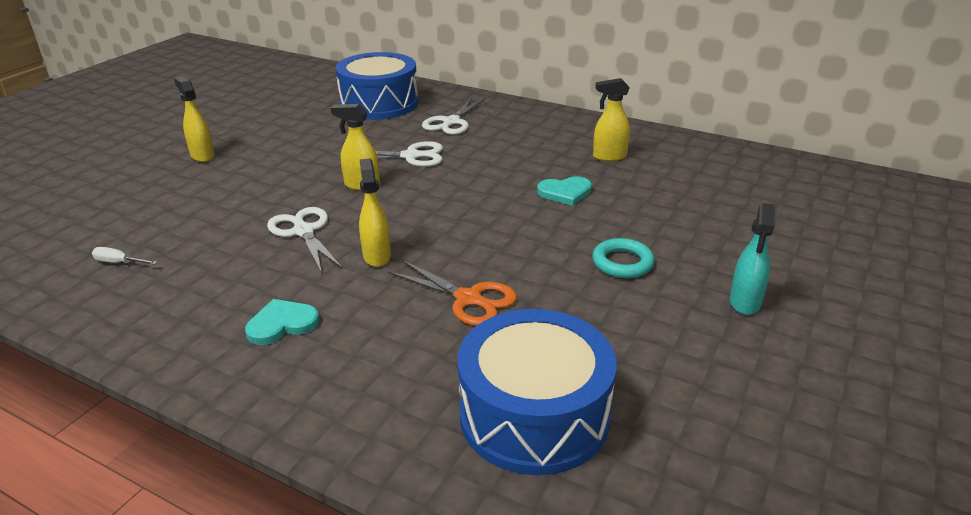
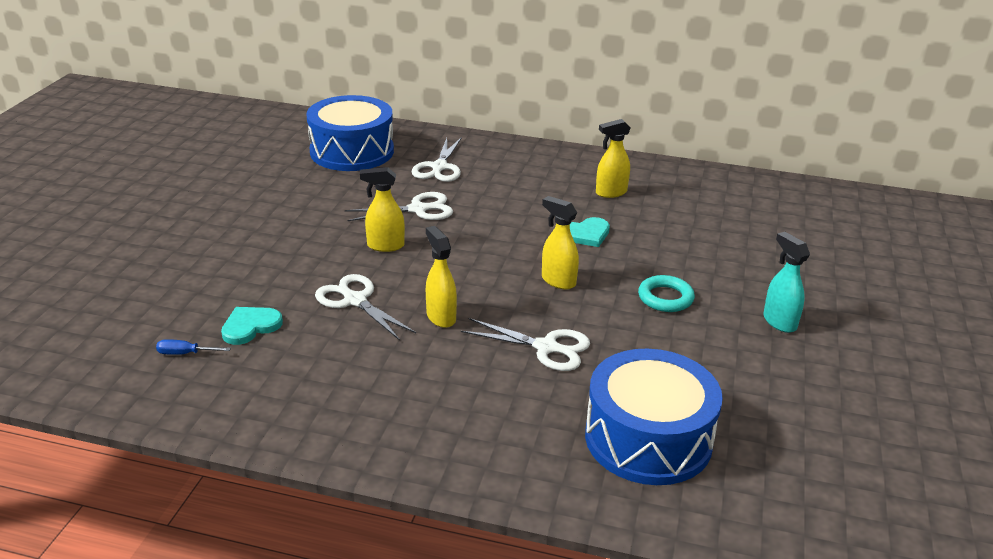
camera: 15 degrees left, 0 degrees up
white screwdriver [92,247,158,265] -> blue screwdriver [156,339,231,355]
yellow spray bottle [174,76,215,162] -> yellow spray bottle moved to [542,196,579,289]
turquoise heart [245,299,320,345] -> turquoise heart moved to [221,307,283,345]
orange scissors [388,260,517,326] -> white scissors [461,318,590,371]
turquoise spray bottle [730,203,775,315] -> turquoise spray bottle turned 150 degrees clockwise [763,232,810,333]

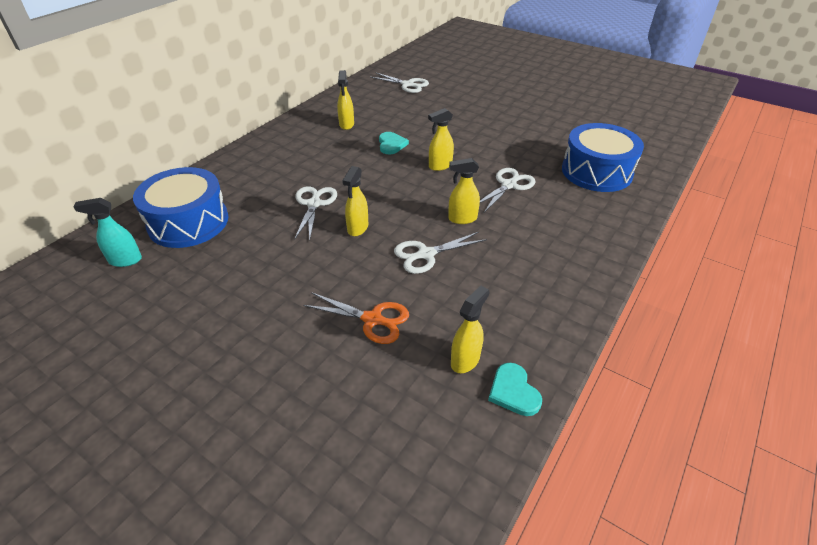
camera: 70 degrees left, 10 degrees up
blue screwdriver [156,339,231,355] -> yellow spray bottle [451,285,489,373]
turquoise heart [221,307,283,345] -> turquoise heart moved to [488,363,542,416]
white scissors [411,137,462,182] -> white scissors moved to [371,72,429,93]
turquoise ring [638,275,695,312] -> none
turquoise spray bottle [763,232,810,333] -> turquoise spray bottle moved to [73,198,142,267]
none -> orange scissors [303,292,409,344]

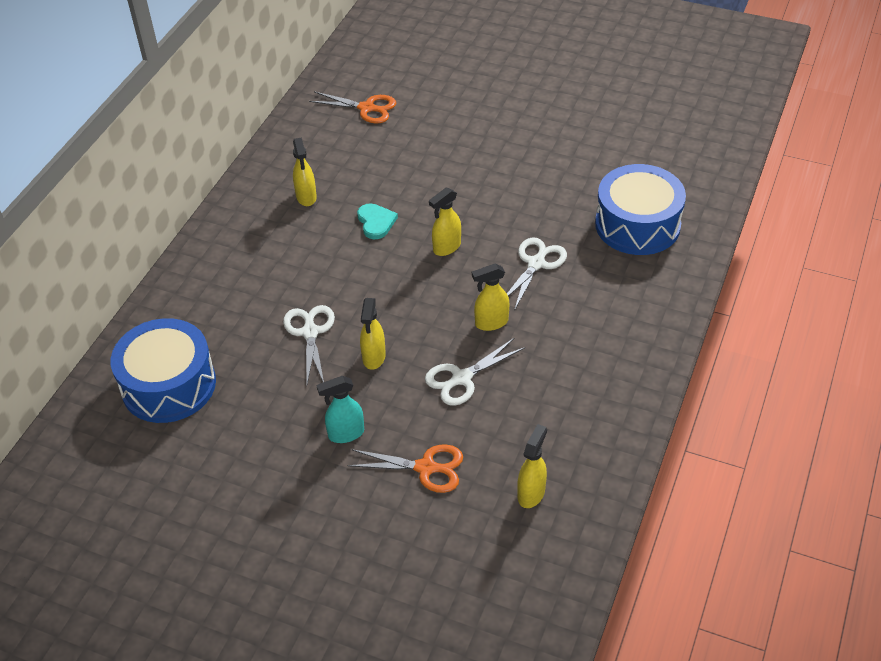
camera: 10 degrees left, 5 degrees up
turquoise spray bottle [73,198,142,267] -> turquoise spray bottle moved to [316,376,364,443]
white scissors [371,72,429,93] -> orange scissors [309,91,396,124]
turquoise heart [488,363,542,416] -> none

